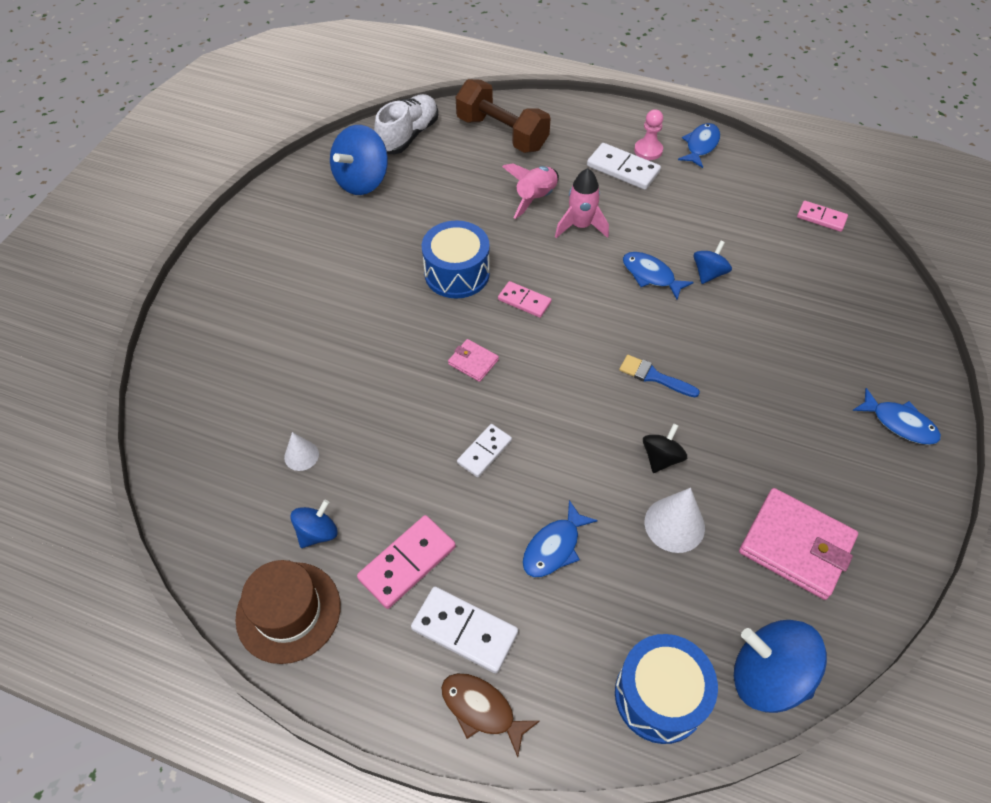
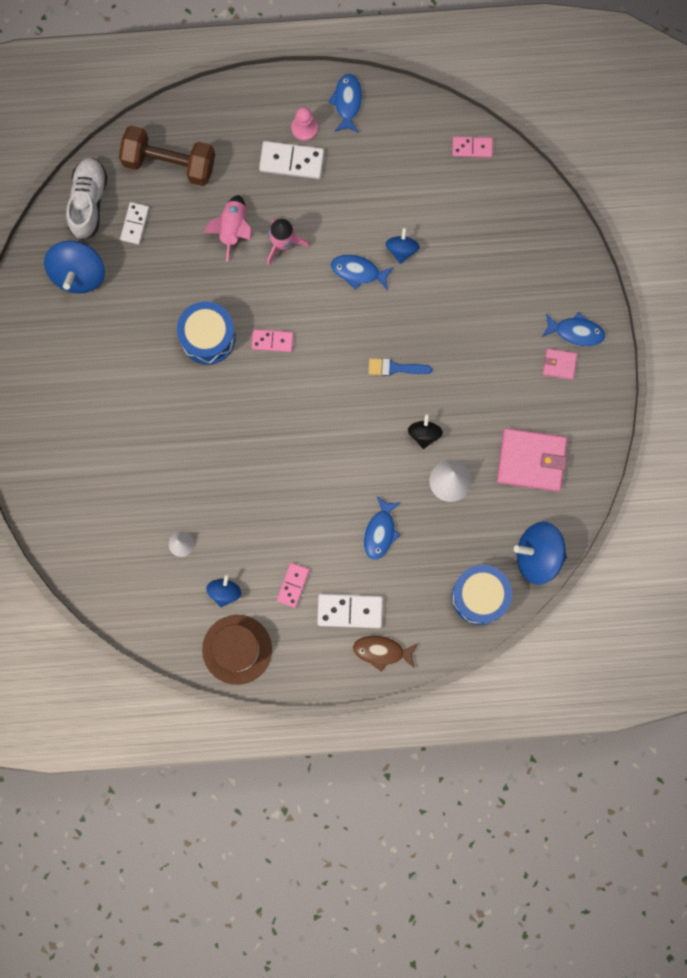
camera: 25 degrees left, 25 degrees up
pink domino [357,515,456,609] -> pink domino [277,562,310,608], size x0.65
pink wallet [448,339,499,382] -> pink wallet moved to [543,348,577,380]
white domino [457,424,512,477] -> white domino moved to [120,202,149,245]

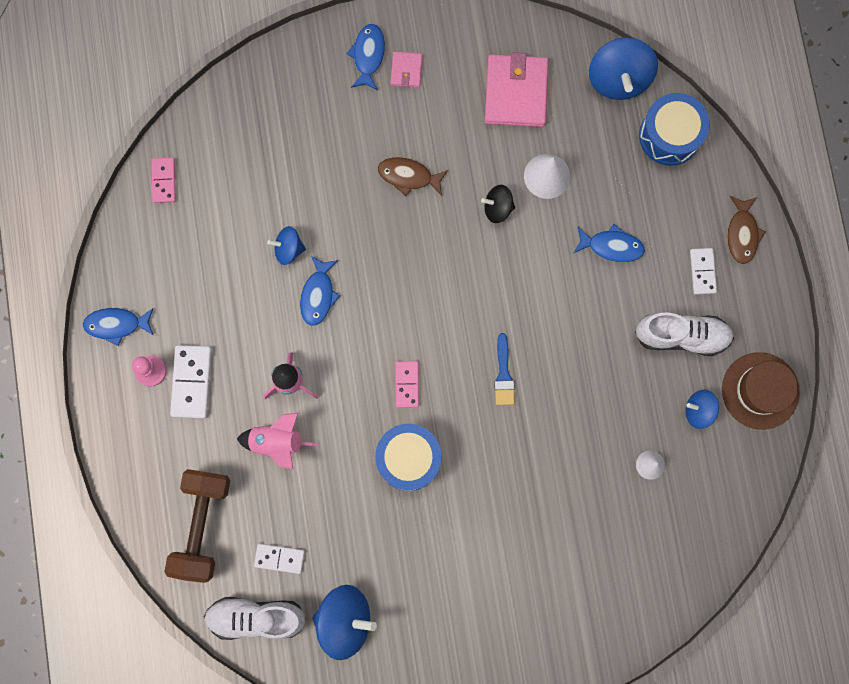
camera: 95 degrees left, 0 degrees up
pink domino [277,562,310,608] -> white shoe [635,312,734,356]
white domino [317,594,383,628] -> white domino [690,248,717,295], size x0.65
blue brush [368,358,432,376] -> blue brush moved to [494,333,515,405]
none -> brown fish [378,157,448,196]

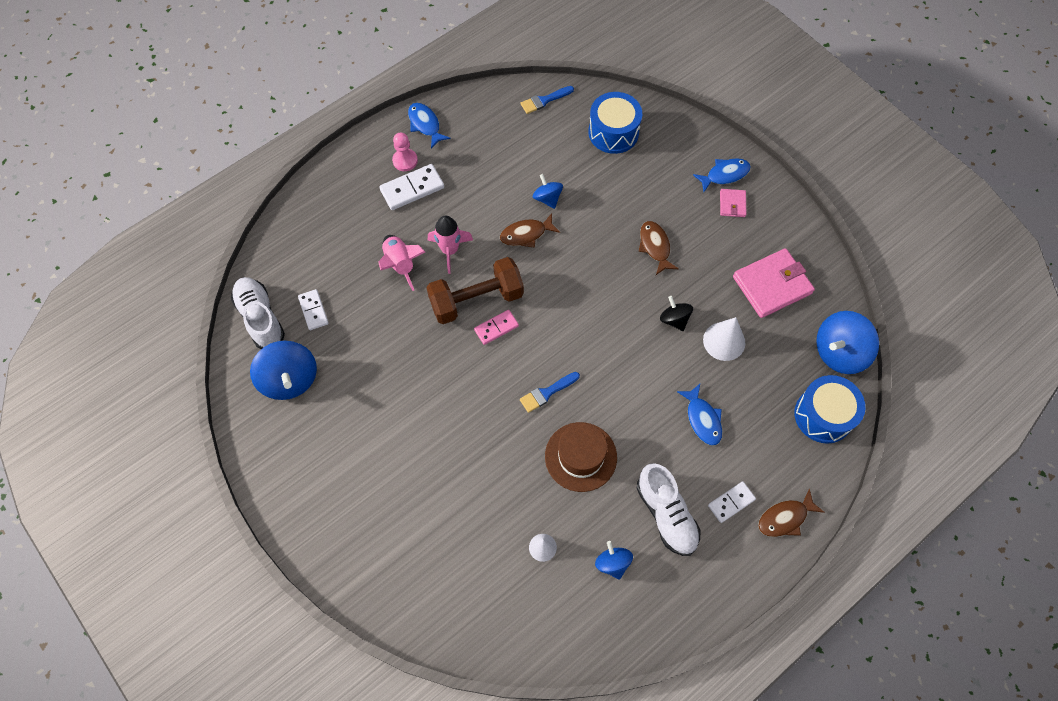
camera: 60 degrees right, 15 degrees down
pink domino [151,157,176,203] -> blue brush [520,86,574,114]
brown dumbbell [164,469,230,583] -> brown dumbbell moved to [426,257,524,324]
blue fish [300,256,340,326] -> brown fish [500,213,560,248]
blue drum [375,424,442,491] -> blue drum moved to [588,92,642,154]
pink wallet [390,52,422,88] -> pink wallet turned 60 degrees counterclockwise [720,189,747,217]
brown hat [722,352,800,430] -> brown hat moved to [545,422,617,492]

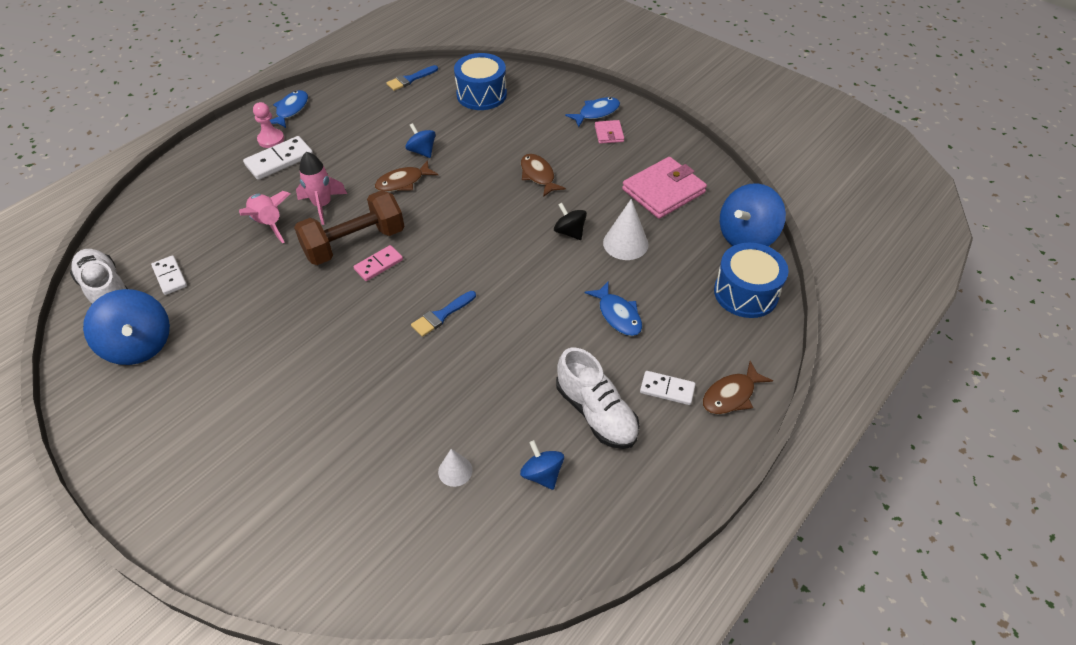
camera: 10 degrees left, 15 degrees down
blue fish [408,103,451,148] -> blue fish turned 60 degrees clockwise [270,90,308,128]
brown hat [545,422,617,492] -> none
white domino [708,482,756,523] -> white domino turned 60 degrees clockwise [640,371,695,405]

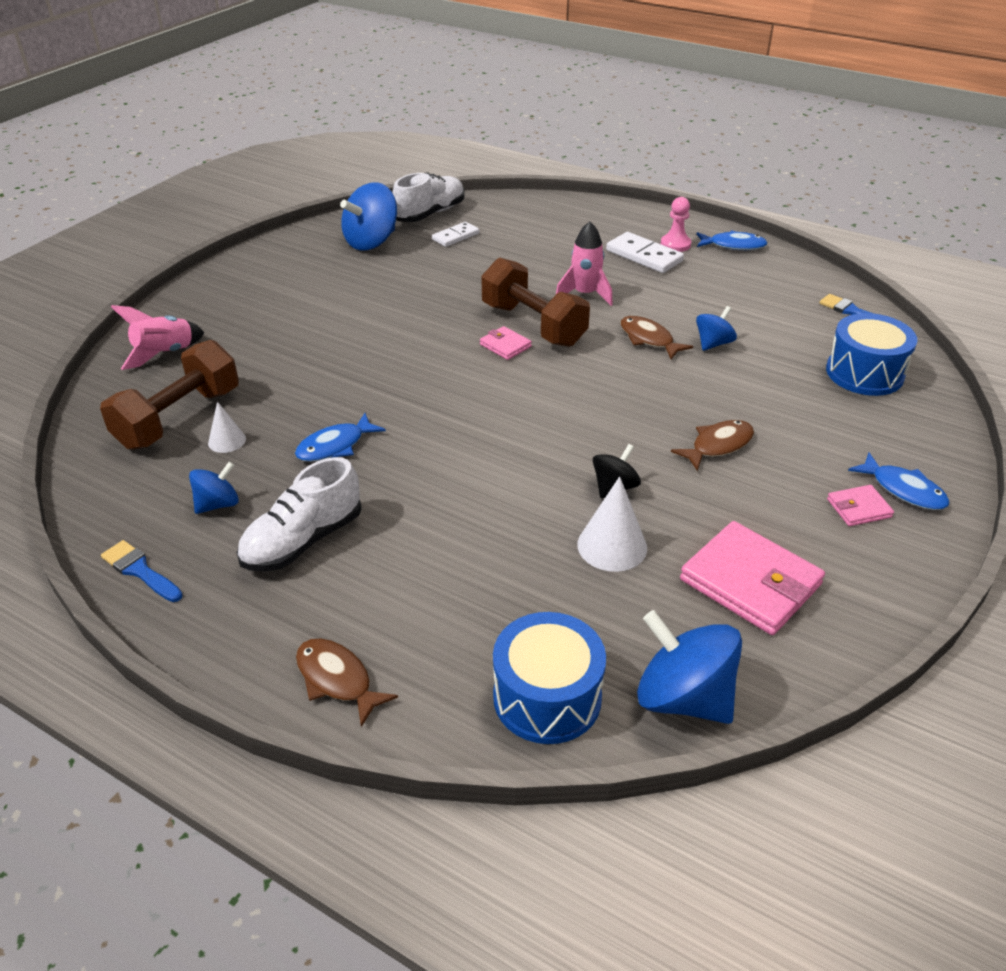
camera: 80 degrees right, 10 degrees down
pink rocket [239,191,290,243] -> pink rocket moved to [111,305,204,370]
pink domino [353,245,403,281] -> pink wallet [480,326,532,360]
blue brush [411,291,476,337] -> blue brush moved to [101,540,183,602]
blue fish [585,282,642,336] -> blue fish moved to [295,413,386,462]
white domino [640,371,695,405] -> none
none -> brown dumbbell [100,340,239,450]

